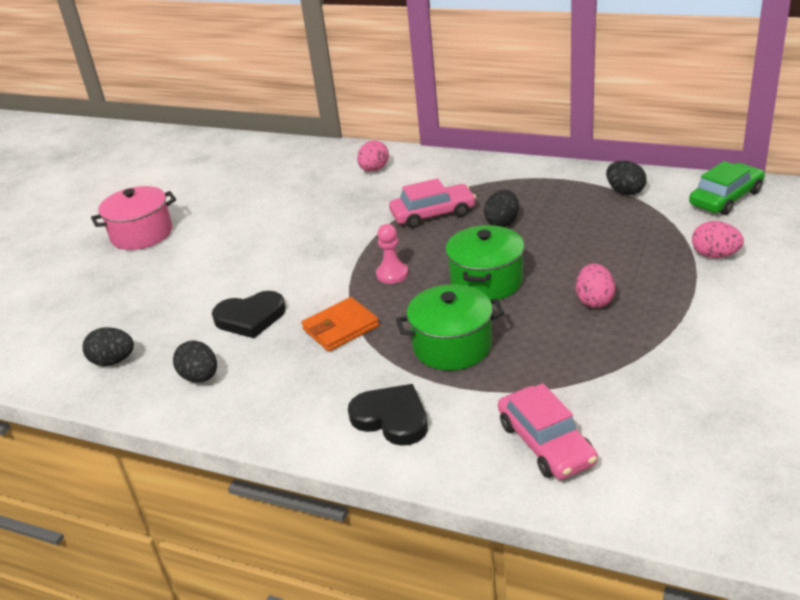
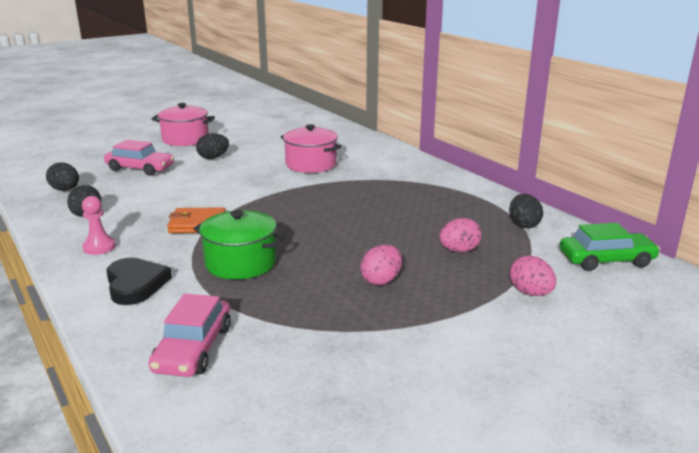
camera: 30 degrees right, 10 degrees down
black heart [212,291,286,338] -> none
pink egg [357,140,389,172] -> pink egg moved to [439,218,481,252]
pink pawn [376,224,408,284] -> pink pawn moved to [82,196,116,255]
pink car [389,178,476,228] -> pink car moved to [104,140,174,176]
green pot [446,225,524,300] -> none
black egg [484,190,519,227] -> black egg moved to [196,133,229,159]
none -> pink pot [281,124,342,173]

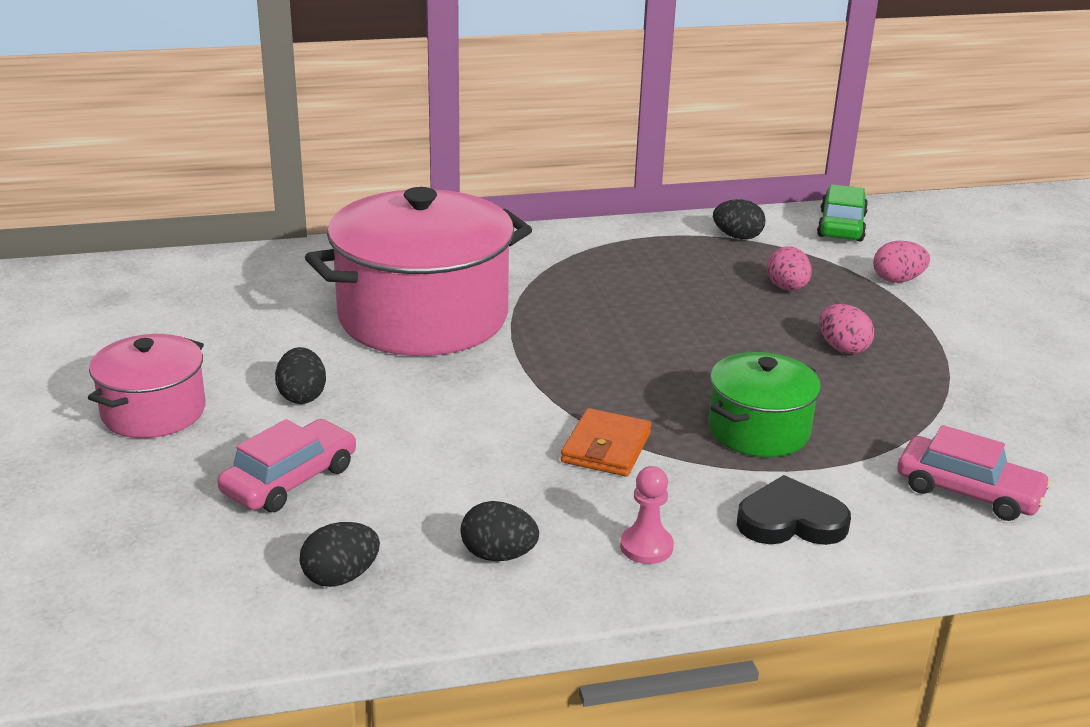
camera: 70 degrees left, 5 degrees up
pink pot [281,124,342,173] -> pink pot [305,187,532,356], size x1.90

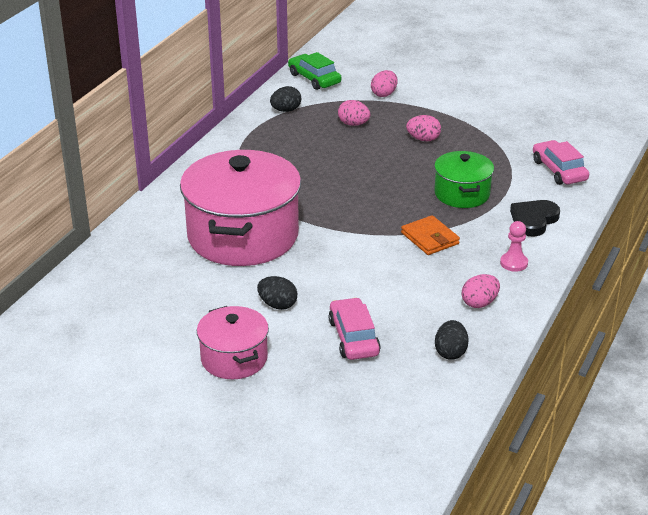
camera: 50 degrees left, 5 degrees up
black egg [461,501,539,561] -> pink egg [462,274,500,308]
pink car [897,425,1051,521] -> pink car turned 90 degrees counterclockwise [533,140,589,185]

